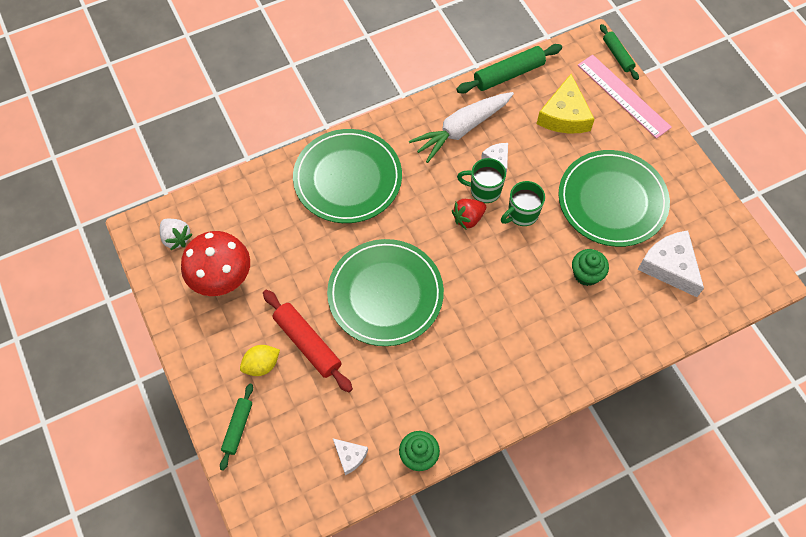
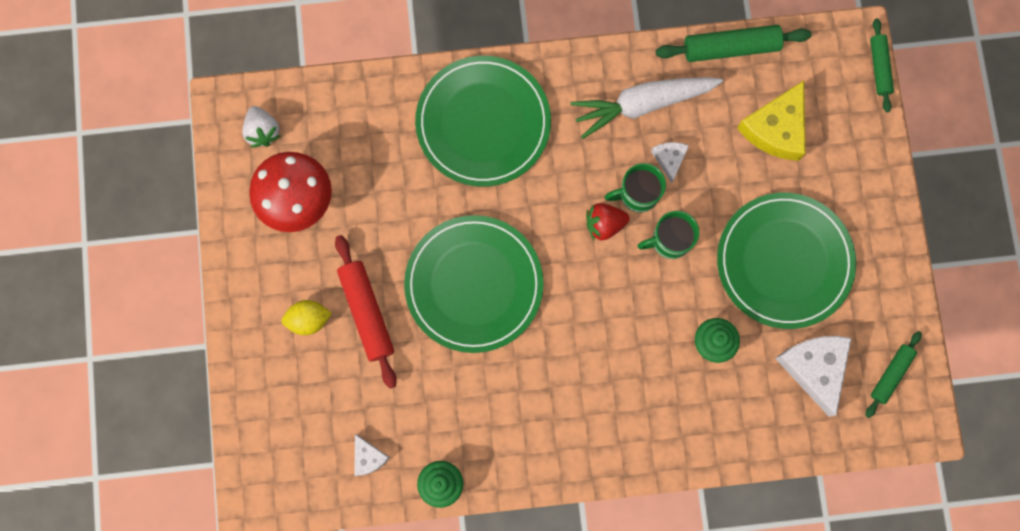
camera: 20 degrees right, 15 degrees up
green rolling pin [220,384,253,471] -> green rolling pin moved to [866,331,922,418]
green mug [457,158,506,203] -> green mug turned 45 degrees counterclockwise [605,163,666,213]
pink ruler [578,55,672,139] -> none

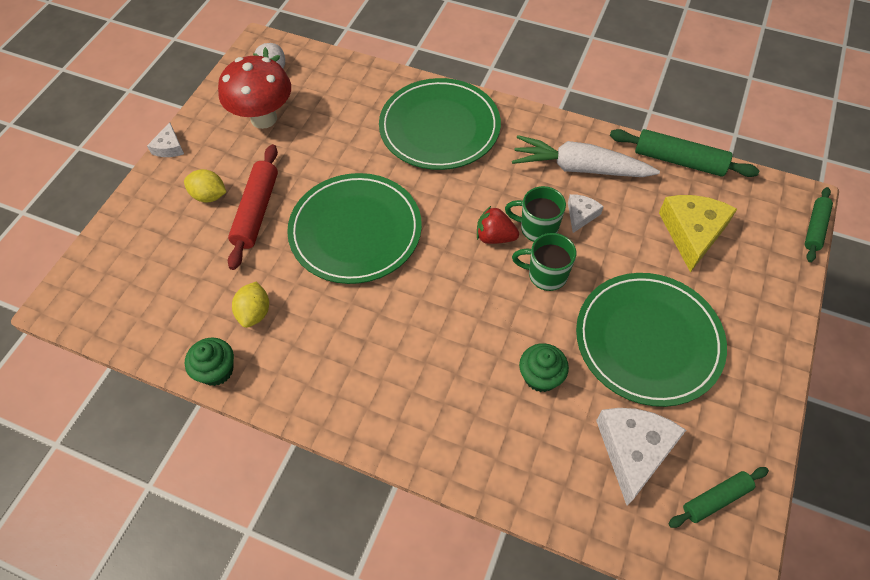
camera: 30 degrees right, 20 degrees down
white cheese [354,434,390,476] -> white cheese moved to [147,122,184,157]
yellow cheese [737,81,805,161] -> yellow cheese turned 135 degrees clockwise [659,195,737,272]
none -> yellow lemon [232,281,269,328]

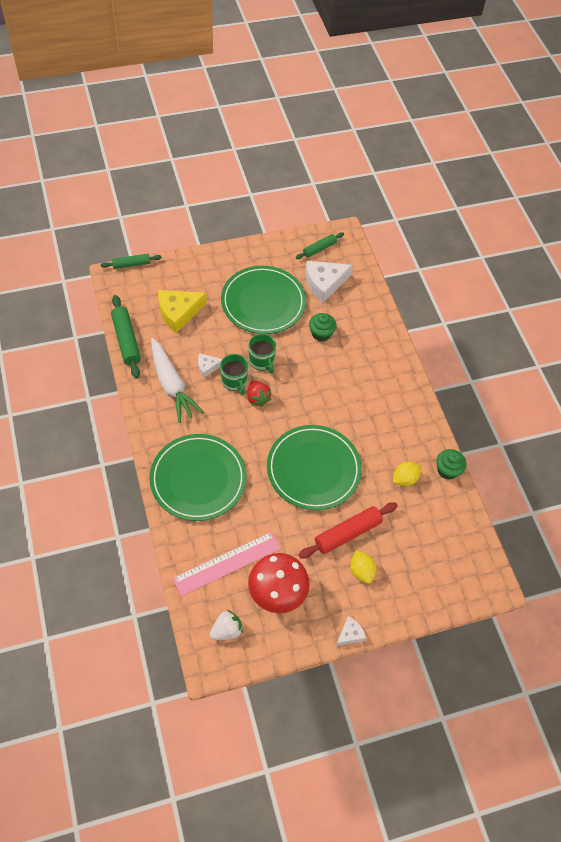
camera: 135 degrees left, 0 degrees up
green rolling pin [668,467,769,528] -> green rolling pin turned 60 degrees counterclockwise [296,232,344,259]
none -> pink ruler [173,532,281,596]

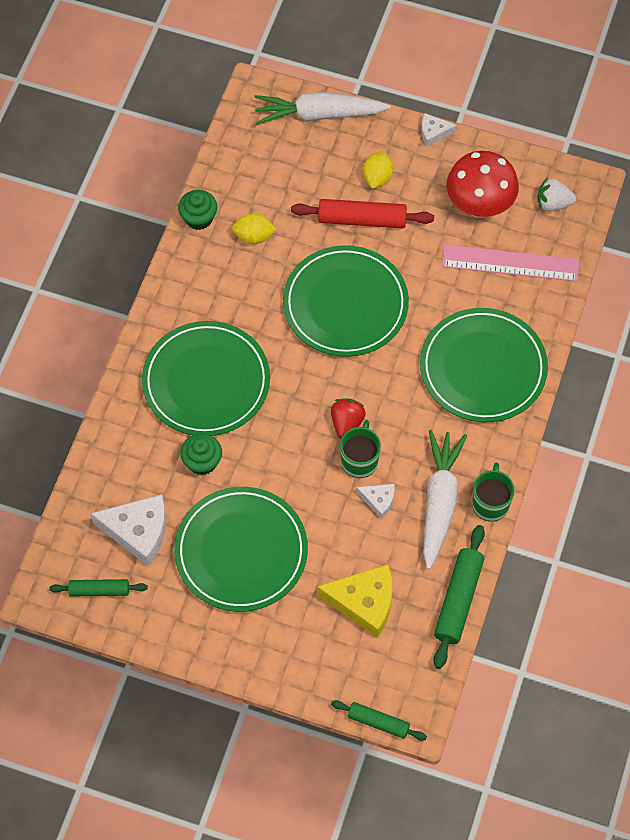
camera: 140 degrees left, 5 degrees up
green mug [249,334,276,373] -> green mug moved to [472,463,515,522]
none -> green plate [142,321,270,436]
none -> white carrot [254,92,391,125]

